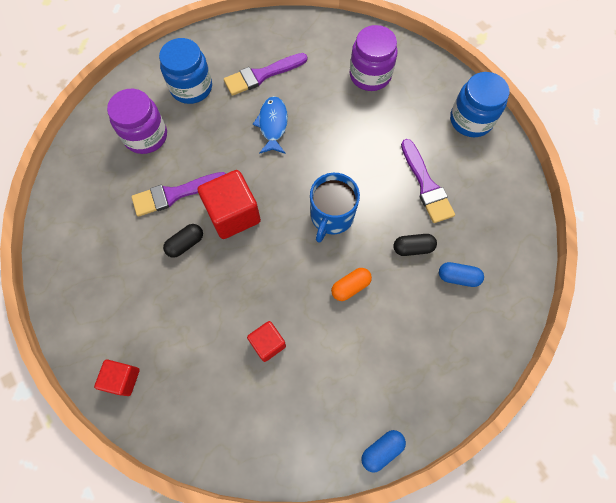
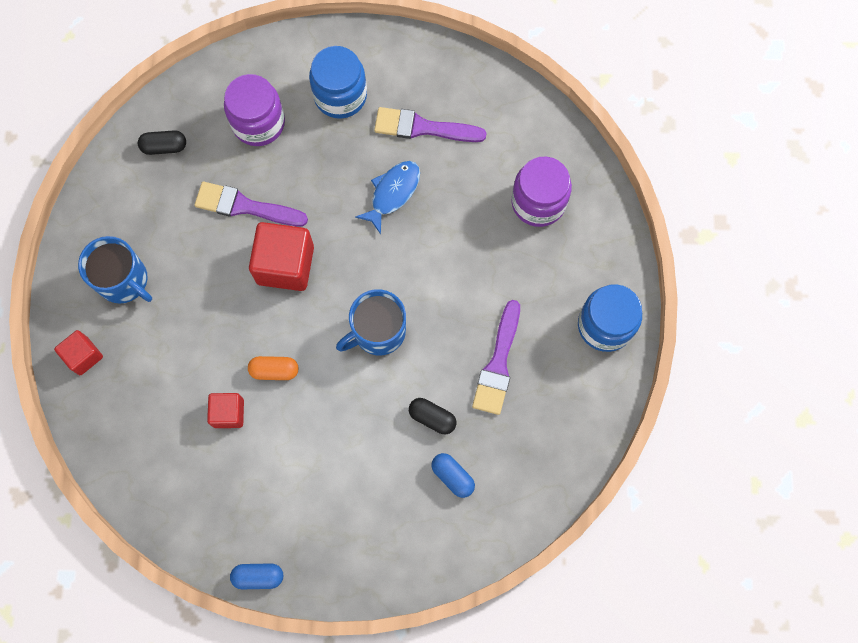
camera: 35 degrees right, 5 degrees up
black capsule [163,224,203,258] -> black capsule moved to [138,130,186,155]
orange capsule [331,268,372,301] -> orange capsule moved to [248,356,298,380]
none -> blue mug [78,236,152,304]

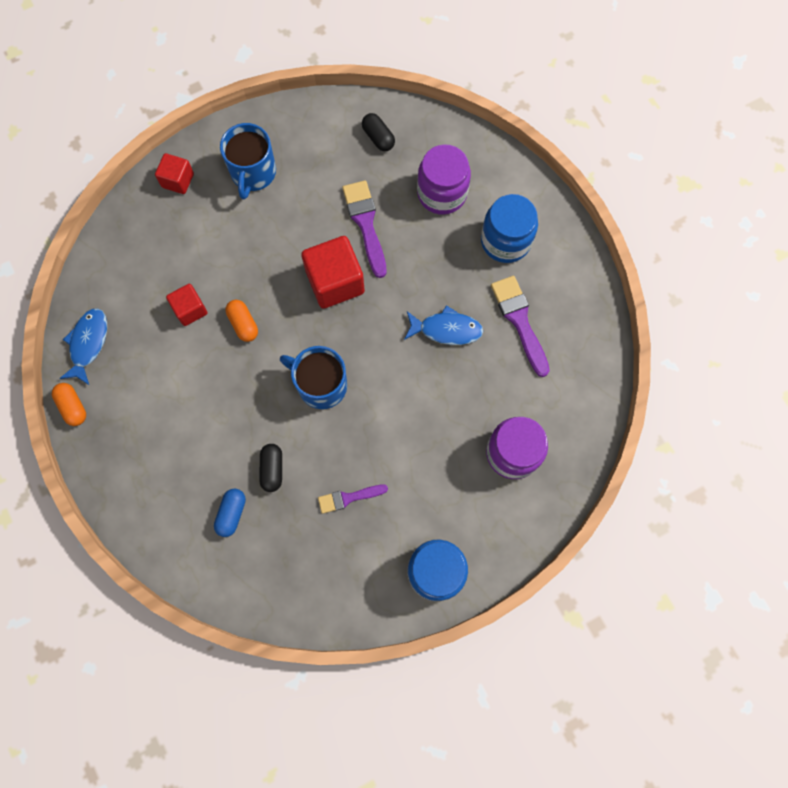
camera: 60 degrees right, 0 degrees up
blue capsule [230,563,283,589] -> orange capsule [52,383,86,426]
purple brush [472,300,520,415] -> purple brush [318,484,388,514], size x0.62
none -> blue fish [59,308,107,385]

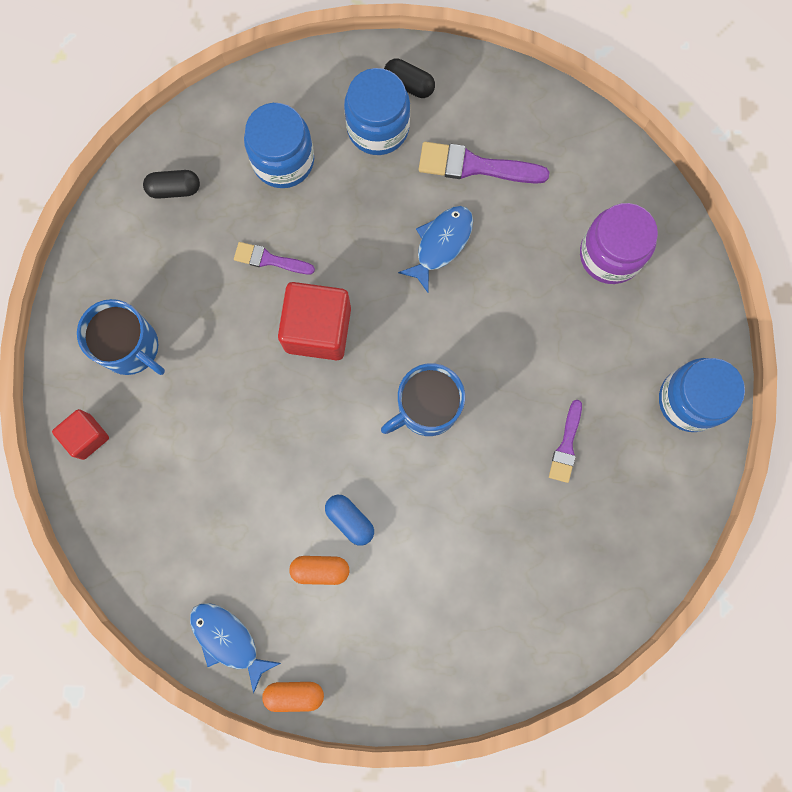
camera: 60 degrees left, 5 degrees up
red cube [166,284,208,326] -> none
blue capsule [214,488,246,537] -> blue capsule moved to [325,495,374,546]
orange capsule [226,299,258,342] -> orange capsule moved to [289,556,350,585]
black capsule [259,444,282,492] -> black capsule moved to [384,58,435,98]
purple brush [342,180,386,278] -> purple brush [234,242,315,274], size x0.62
purple jar [417,144,471,215] -> blue jar [244,103,314,188]

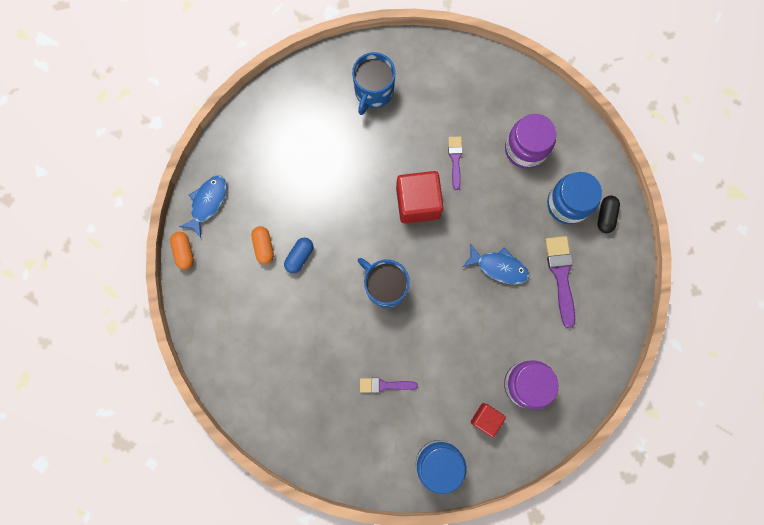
camera: 75 degrees right, 0 degrees up
red cube [52,409,109,460] -> red cube moved to [471,403,506,437]
black capsule [143,170,200,199] -> none
blue jar [244,103,314,188] -> purple jar [505,114,556,169]

